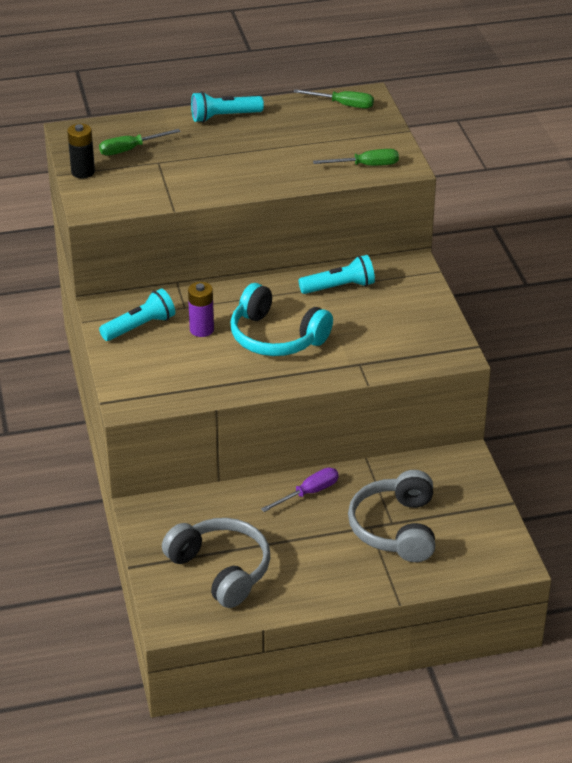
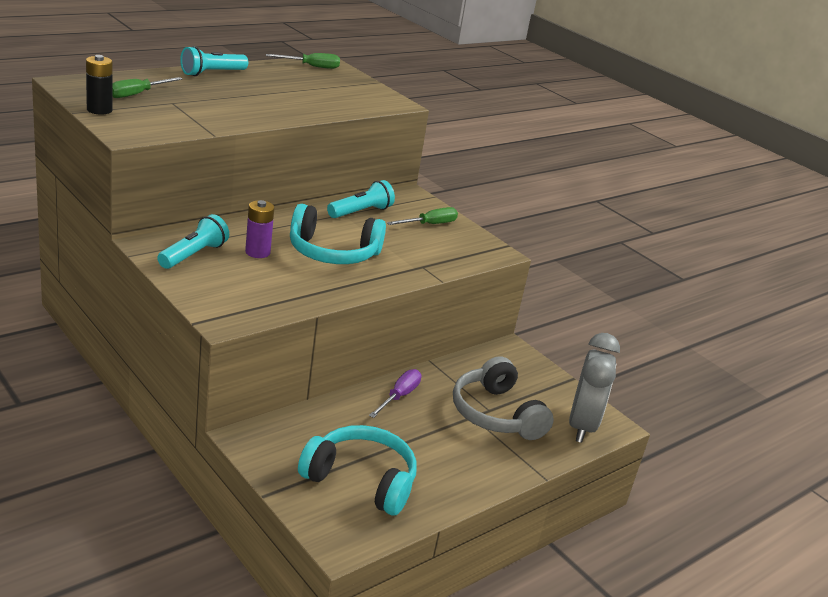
camera: 30 degrees left, 10 degrees down
grey headphones [162,518,270,608] -> turquoise headphones [298,425,417,515]
green screwdriver [313,149,399,166] -> green screwdriver moved to [387,207,458,225]
none -> grey clock [569,333,620,443]

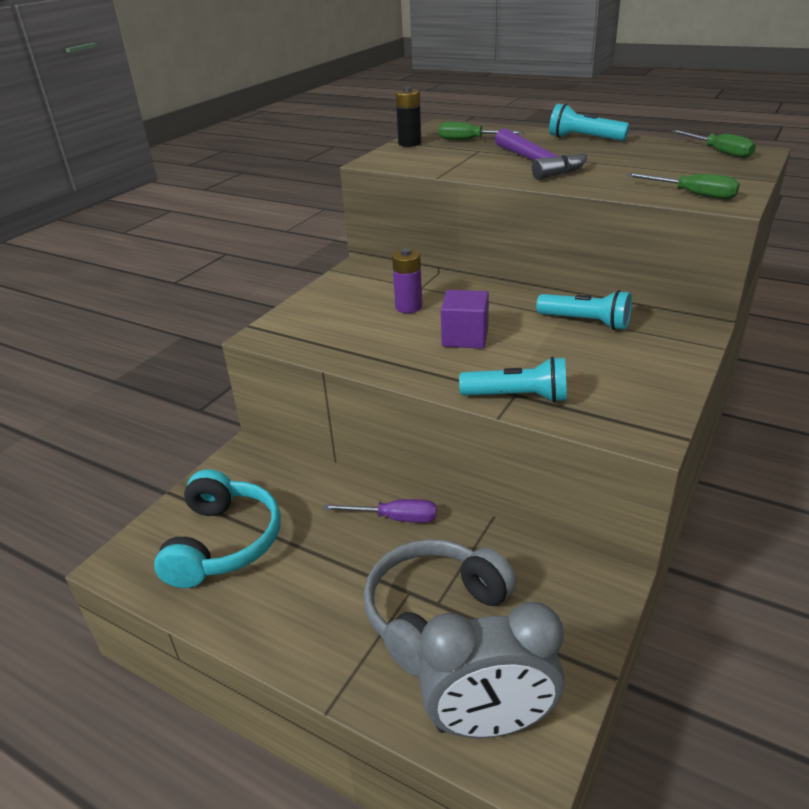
camera: 75 degrees right, 5 degrees up
turquoise flashlight [157,214,229,269] -> turquoise flashlight moved to [459,357,567,403]
turquoise headphones [290,204,386,264] -> purple cube [441,290,489,349]
green screwdriver [387,207,458,225] -> green screwdriver moved to [626,173,740,199]
none -> purple hammer [495,128,587,180]

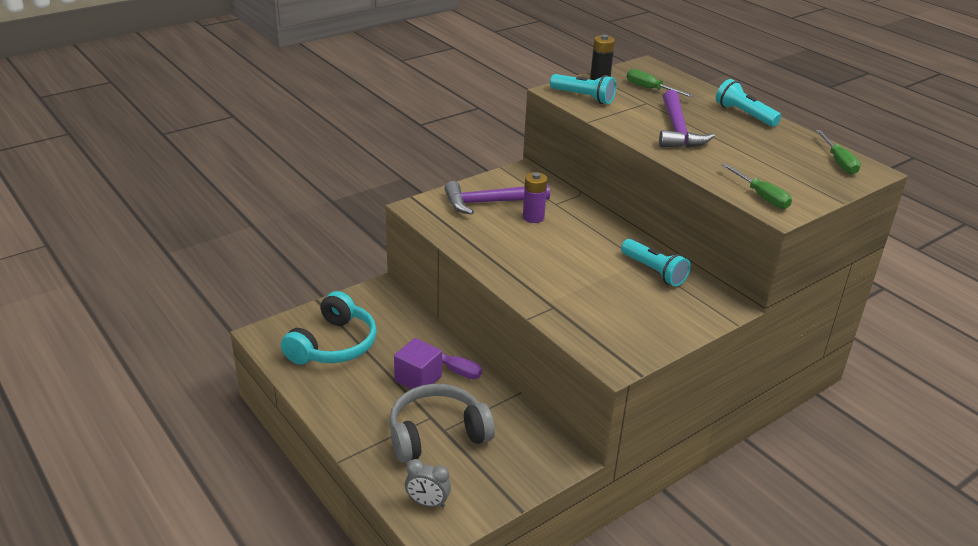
camera: 20 degrees right, 0 degrees up
grey clock [419,602,565,738] -> grey clock [405,459,451,508], size x0.51
purple cube [441,290,489,349] -> purple cube moved to [394,338,442,389]
turquoise flashlight [459,357,567,403] -> turquoise flashlight moved to [550,74,616,104]
none -> purple hammer [444,181,550,215]

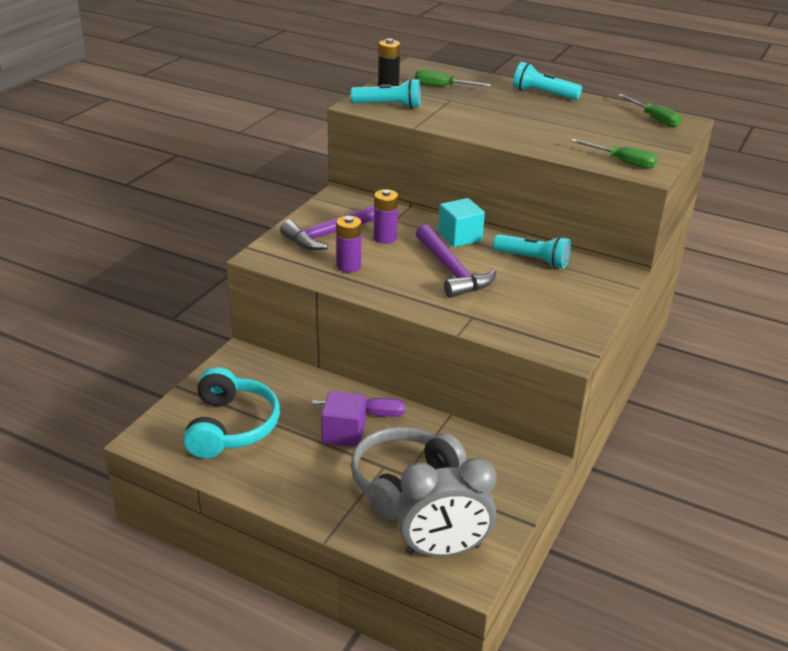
camera: 25 degrees left, 0 degrees up
grey clock [405,459,451,508] -> grey clock [396,457,497,557], size x1.96
purple hammer [659,90,715,148] -> purple hammer moved to [416,225,497,298]
none -> purple battery [336,216,362,273]
none -> turquoise cube [438,198,485,247]

